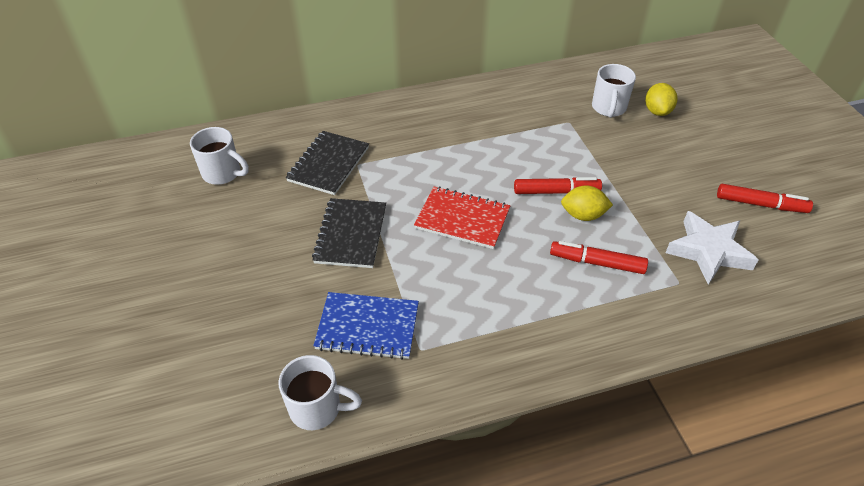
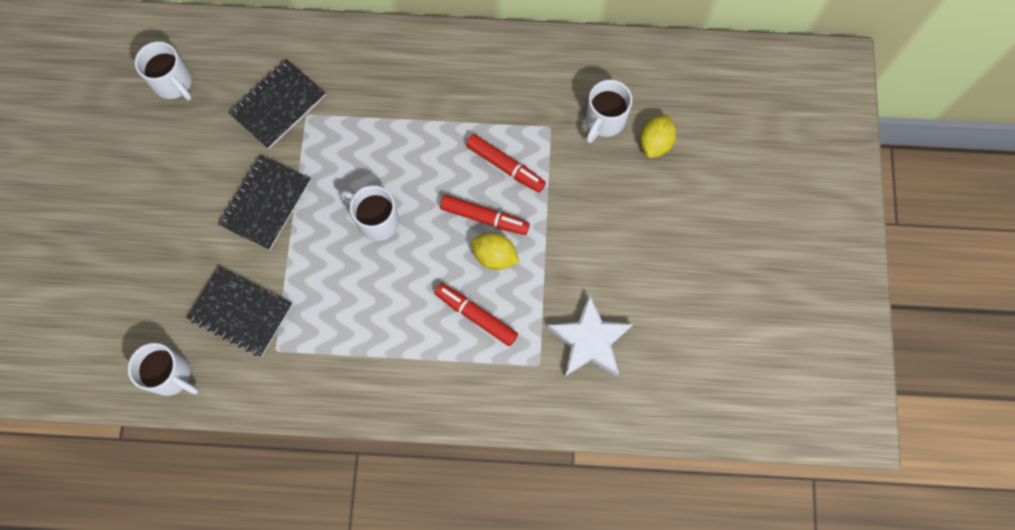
camera: 20 degrees right, 25 degrees up
blue notebook [313,292,419,360] -> black notebook [187,266,293,357]
red notebook [414,186,510,249] -> white mug [340,185,399,241]
red marker [717,184,813,213] -> red marker moved to [466,134,546,193]

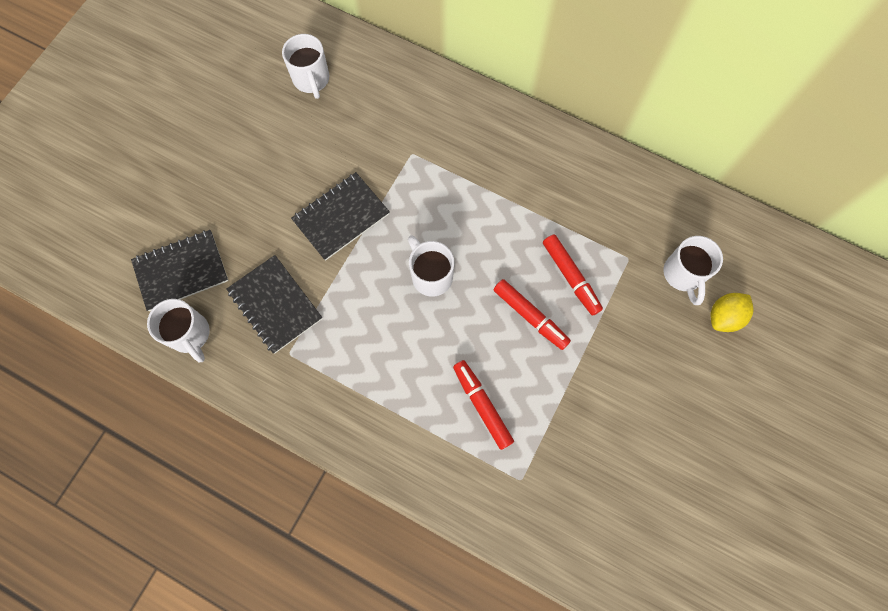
camera: 25 degrees right, 0 degrees up
black notebook [228,59,326,149] -> black notebook moved to [131,230,229,311]
yellow lemon [471,232,519,270] -> none
white star [547,294,633,376] -> none
white mug [586,80,632,143] -> white mug turned 60 degrees counterclockwise [663,236,723,305]

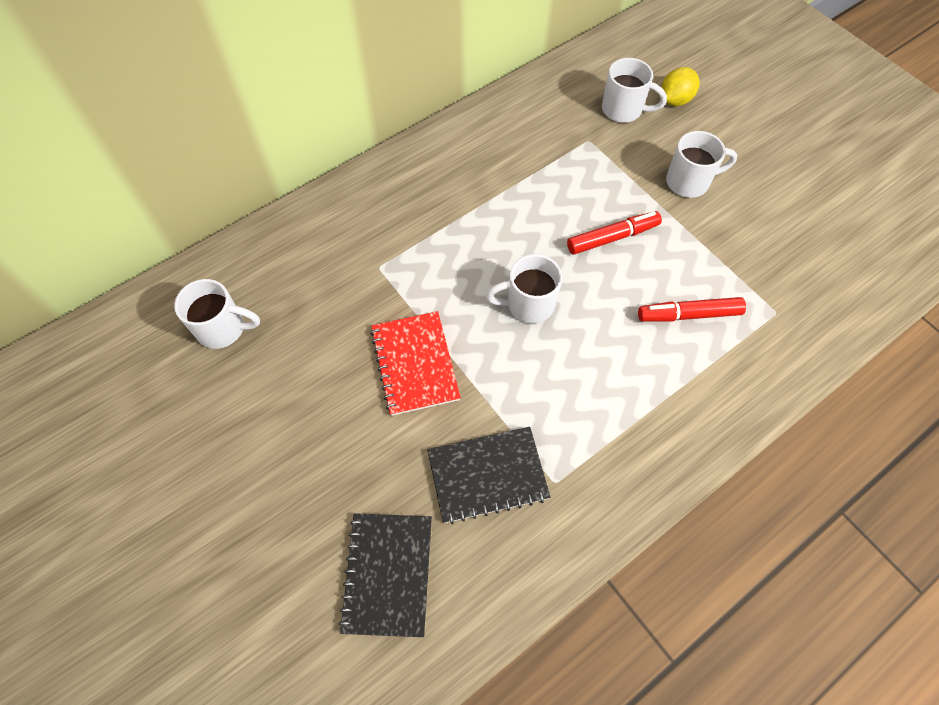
camera: 65 degrees left, 10 degrees down
white mug [147,299,210,362] -> white mug moved to [666,131,737,198]
black notebook [291,172,390,261] -> red notebook [370,311,461,416]
red marker [543,234,603,316] -> none
yellow lemon [710,293,753,332] -> yellow lemon turned 60 degrees clockwise [661,67,700,106]

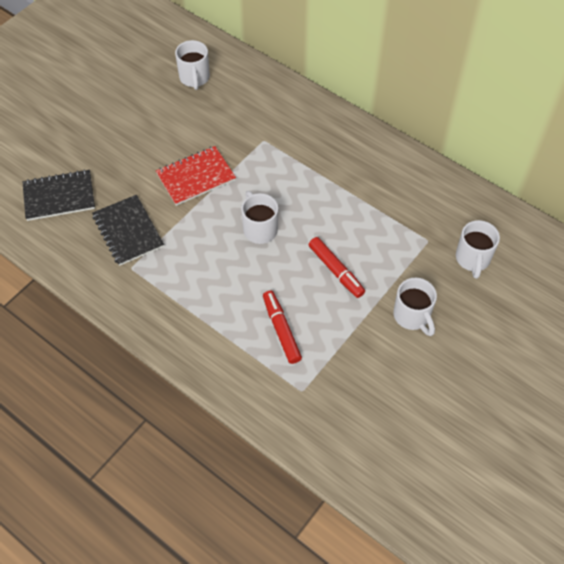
camera: 75 degrees right, 5 degrees down
yellow lemon [661,67,700,106] -> none

